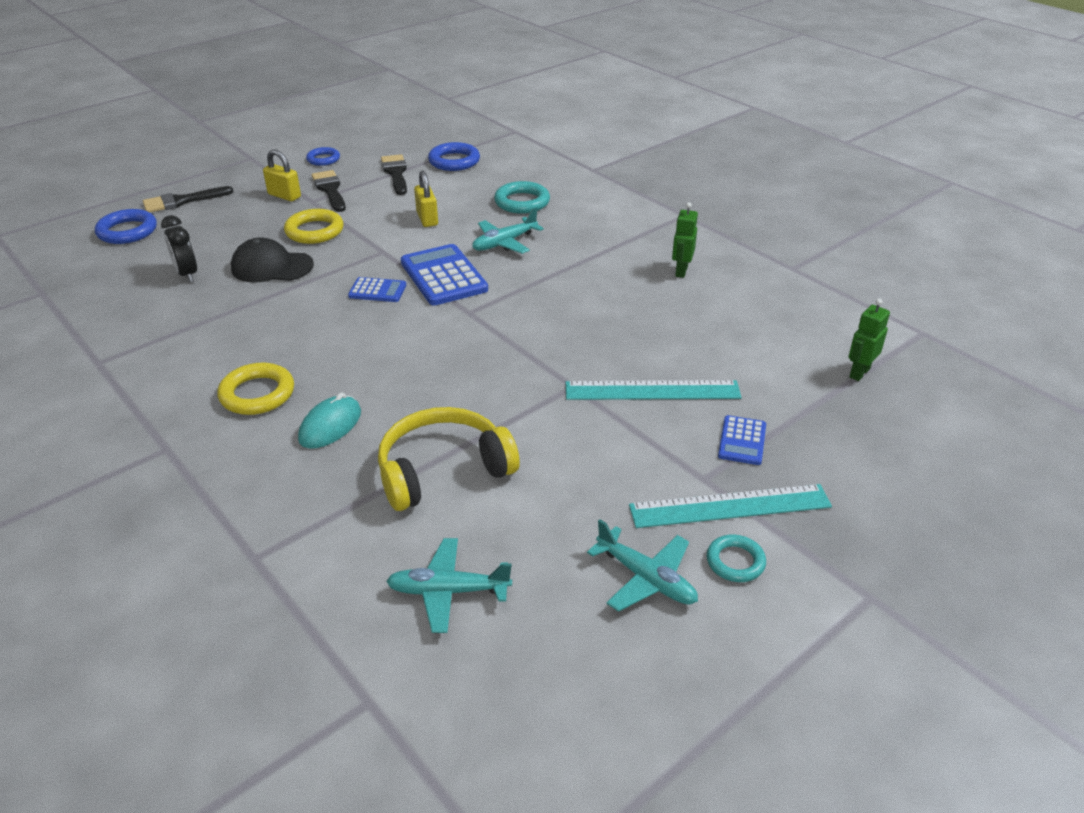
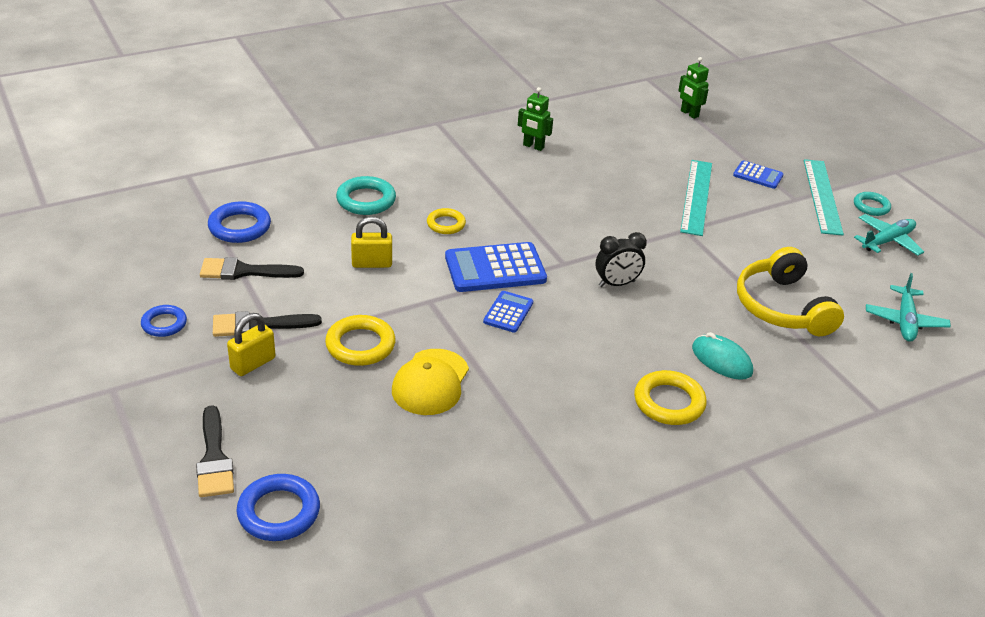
camera: 80 degrees left, 0 degrees up
black clock [161,215,197,282] -> black clock moved to [596,232,647,287]
black cap [231,237,314,282] -> yellow cap [392,349,469,415]
turquoise plane [472,207,544,254] -> yellow ring [427,208,466,234]

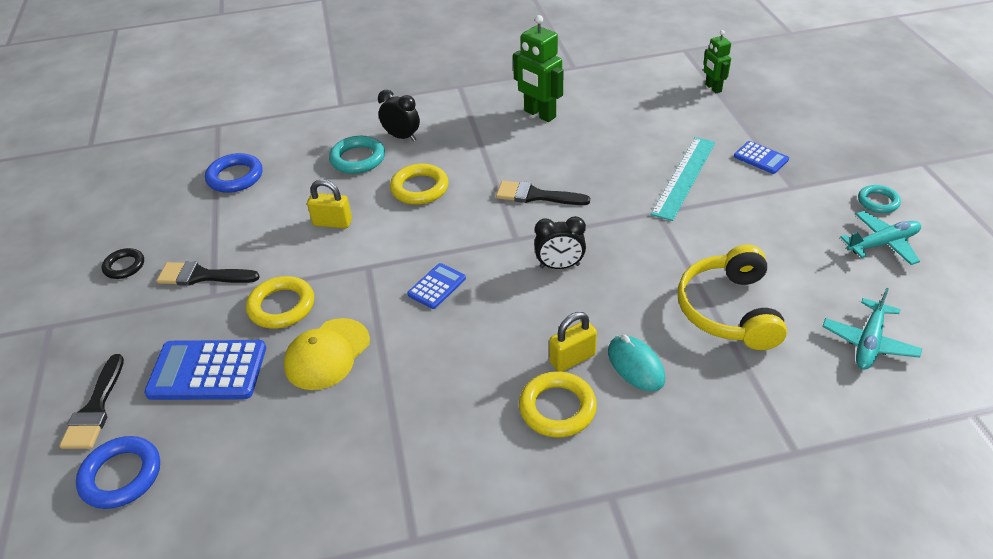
camera: 20 degrees right, 5 degrees up
blue ring [141,305,187,337] -> black ring [102,248,144,279]
black brush [200,257,304,280] -> black brush moved to [496,181,590,205]
yellow padlock [227,313,275,376] -> yellow padlock moved to [549,312,597,372]
yellow ring [427,208,466,234] -> yellow ring [390,164,449,205], size x1.55
blue calculator [445,242,547,292] -> blue calculator moved to [144,340,266,400]
green robot [518,87,553,151] -> green robot [513,15,563,122], size x1.64
turquoise ruler [804,159,844,236] -> none
none -> black clock [378,90,420,141]

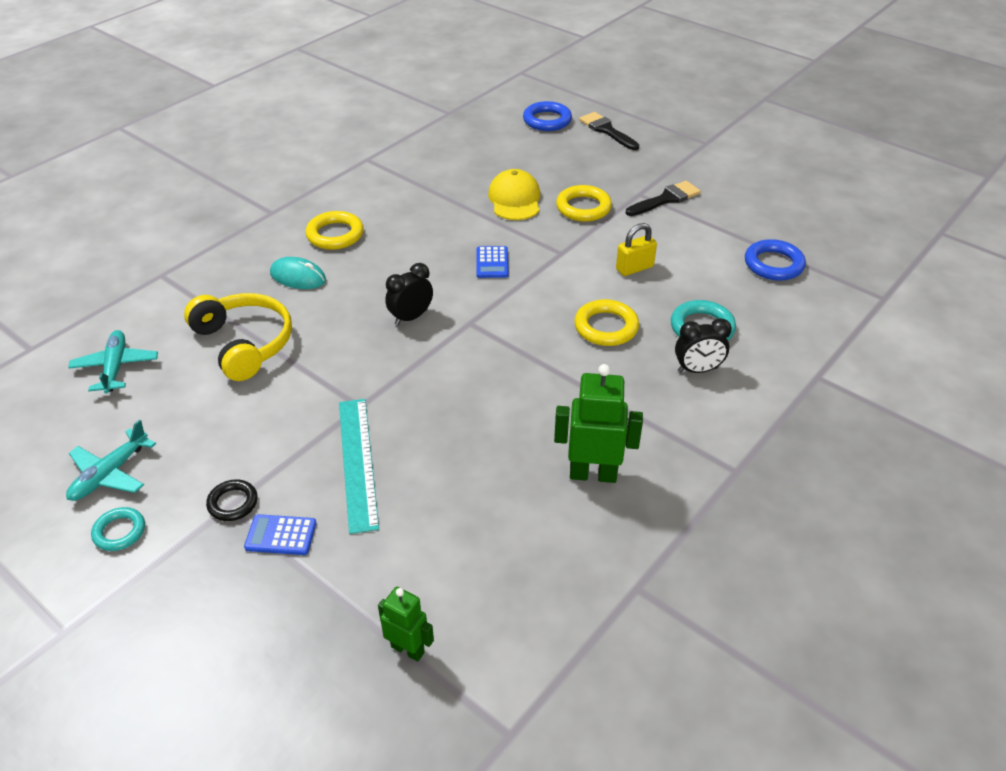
camera: 140 degrees right, 0 degrees up
black ring [102,248,144,279] -> black ring moved to [206,479,258,521]
blue calculator [144,340,266,400] -> none
black brush [496,181,590,205] -> none
yellow padlock [549,312,597,372] -> none

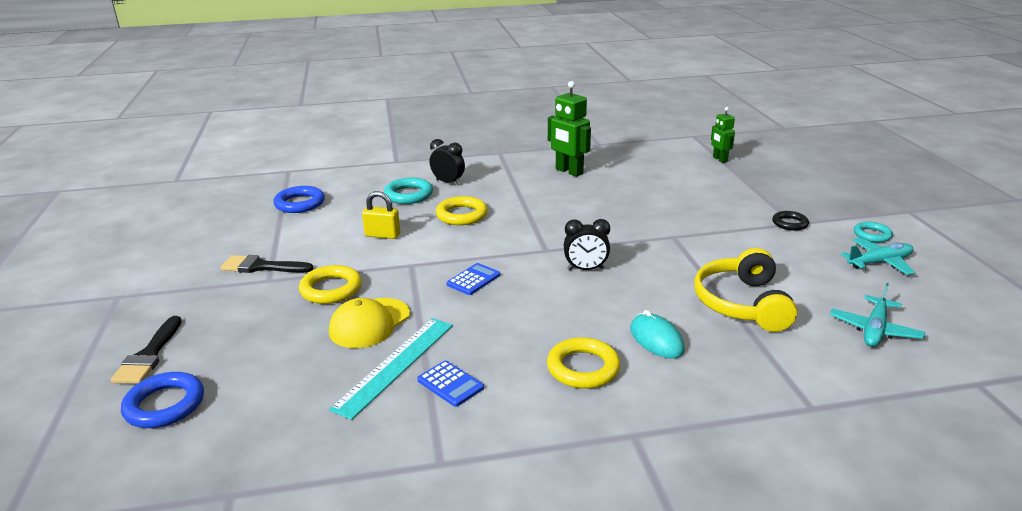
camera: 140 degrees left, 15 degrees down
blue calculator [244,514,316,555] -> blue calculator moved to [417,361,484,407]
turquoise ruler [339,399,379,534] -> turquoise ruler moved to [329,318,453,420]

